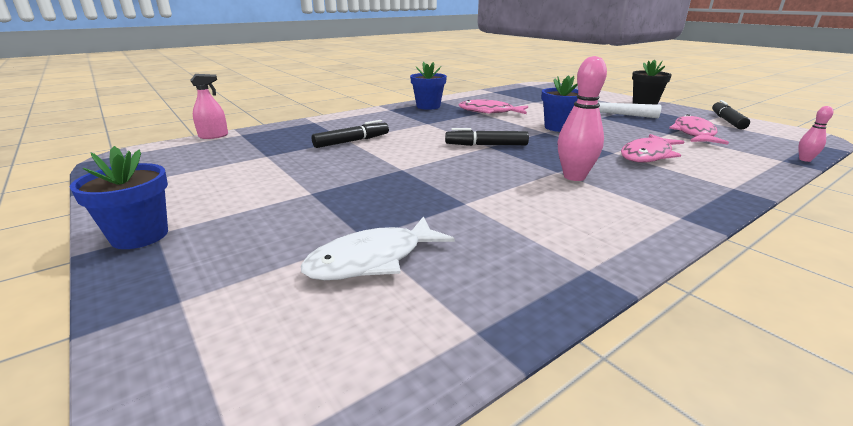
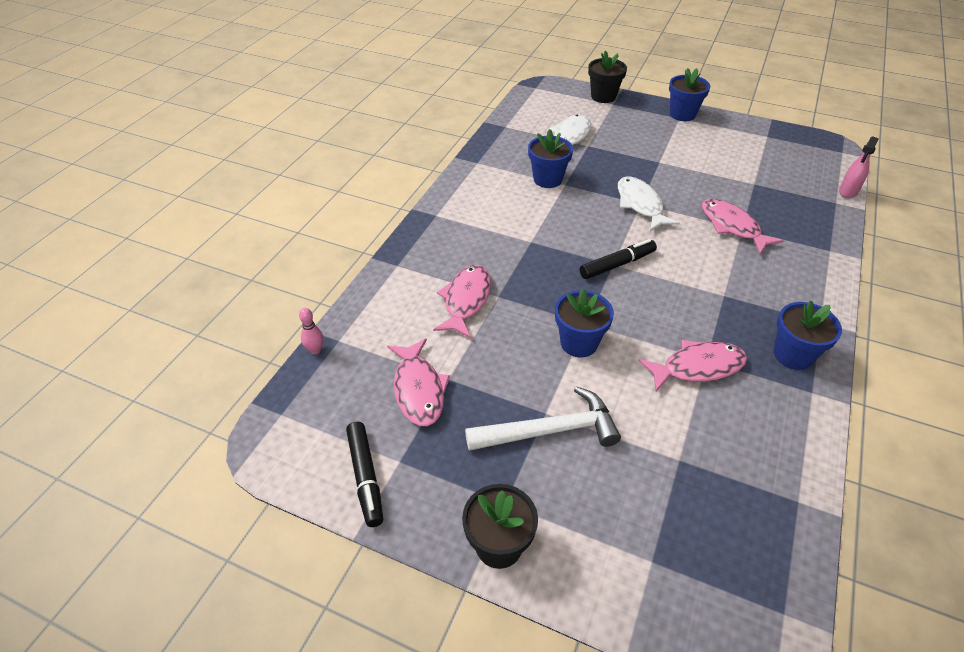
camera: 150 degrees right, 20 degrees up
black marker [312,120,389,148] -> pink fish [702,198,784,254]
pink bowling pin [558,56,607,181] -> none
none -> blue flower pot [528,129,573,188]
none -> black flower pot [588,51,627,103]
none -> white fish [618,176,680,231]

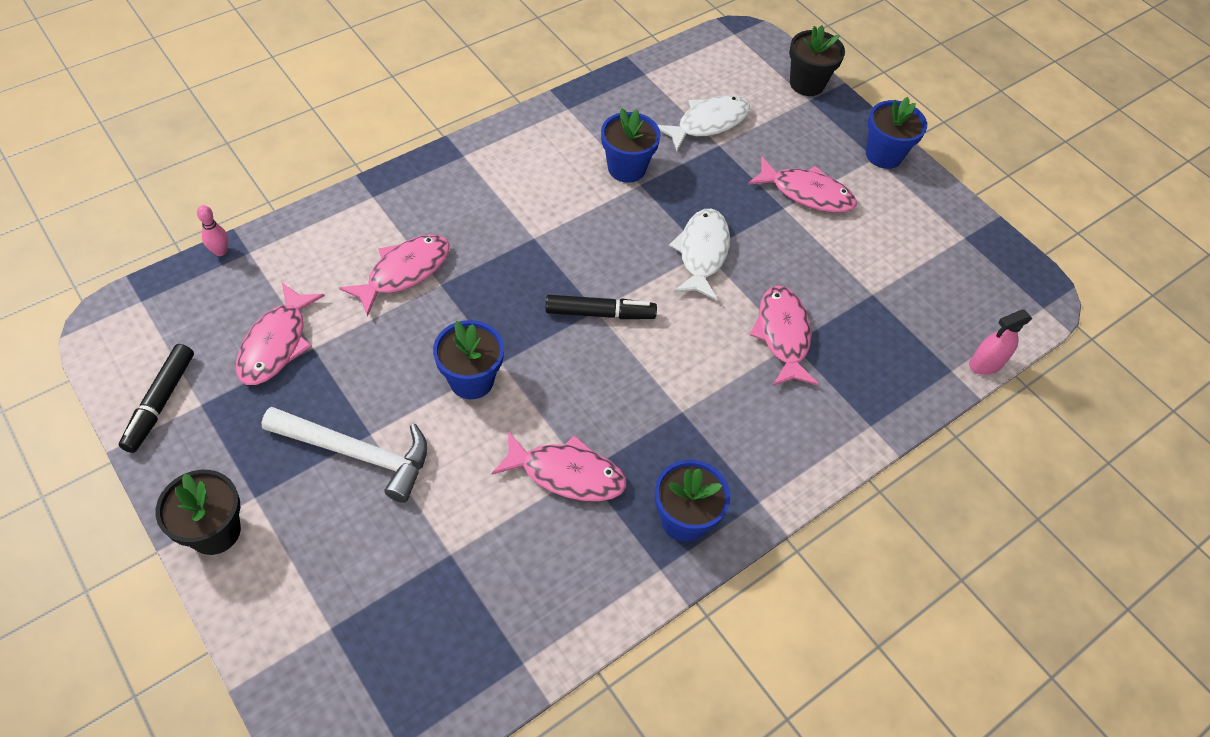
camera: 25 degrees right, 10 degrees up
none -> pink fish [748,156,857,213]

